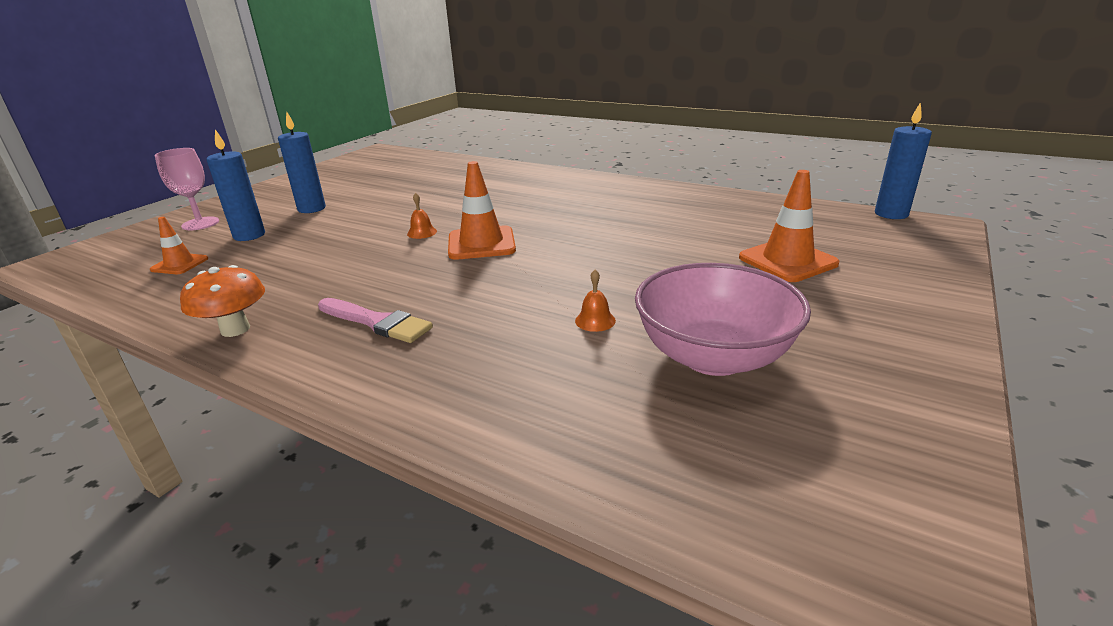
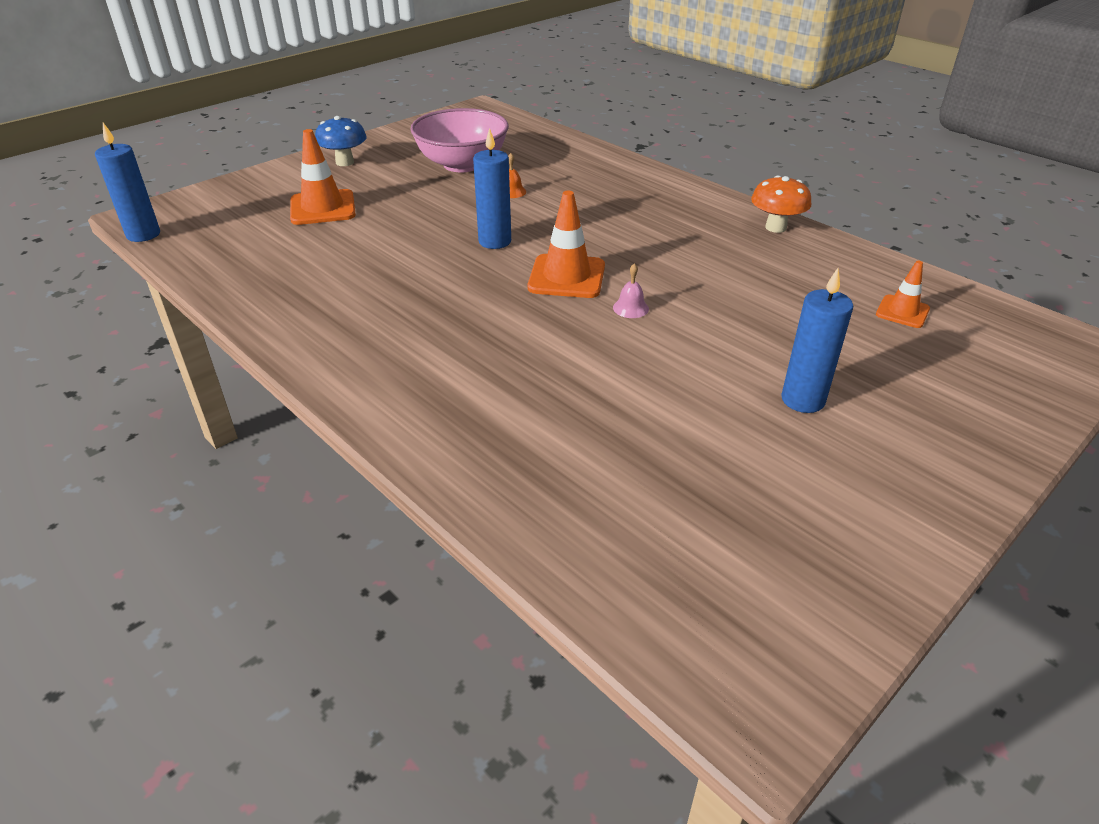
camera: 165 degrees left, 10 degrees up
pink goblet [155,148,219,230] -> none
blue candle [207,129,265,241] -> blue candle moved to [473,128,511,249]
pink brush [318,298,433,343] -> none
orange bell [407,193,437,239] -> pink bell [613,263,649,318]
none -> blue mushroom [315,116,367,166]

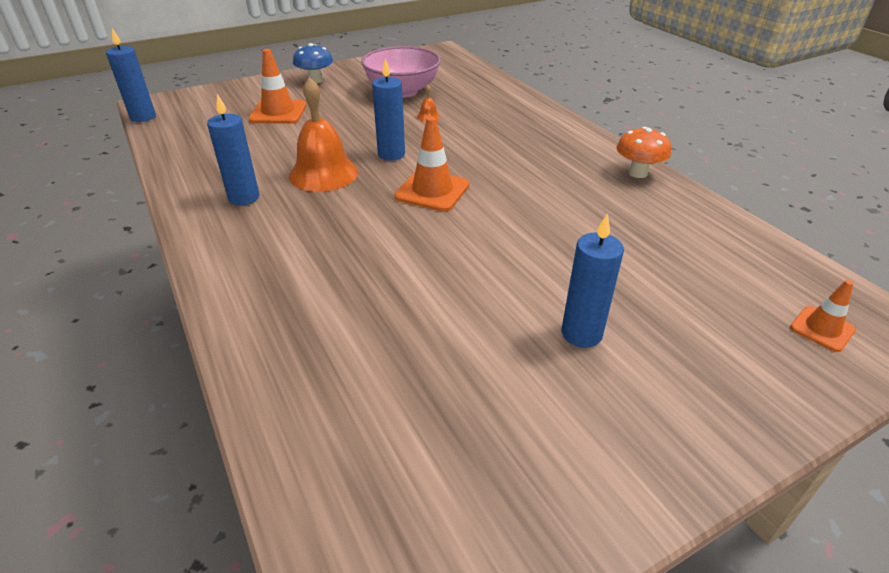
camera: 15 degrees right, 0 degrees up
pink bell [613,263,649,318] -> none
orange traffic cone [876,261,930,328] -> orange traffic cone moved to [790,280,856,352]
none -> blue candle [207,94,259,205]
none -> orange bell [289,77,358,192]

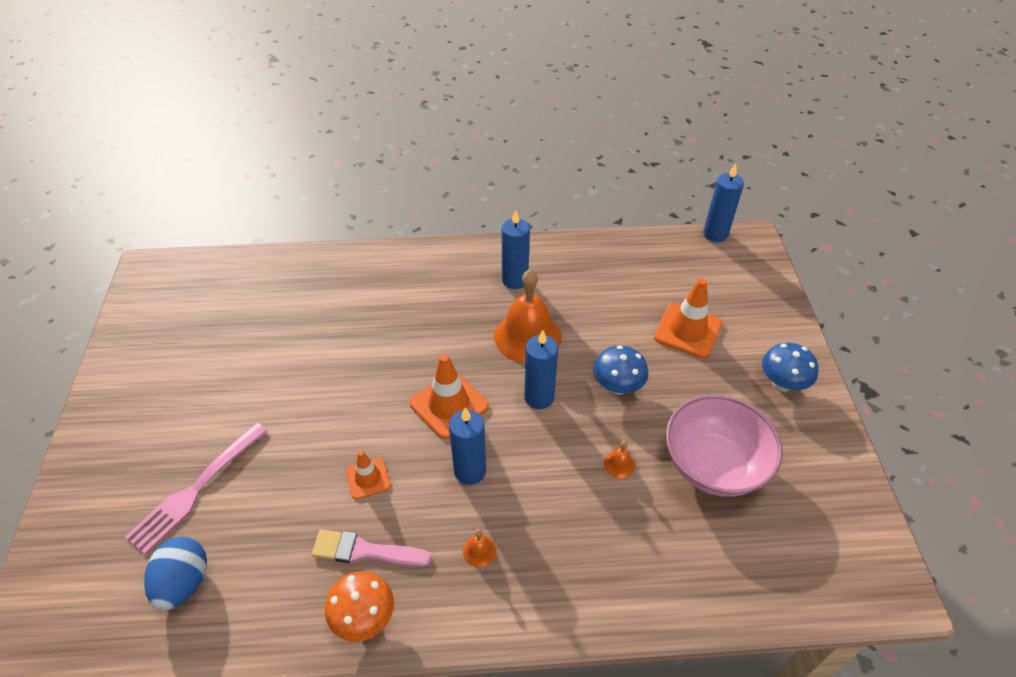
camera: 115 degrees right, 10 degrees up
blue candle [561,213,624,348] -> blue candle moved to [449,407,486,485]
orange traffic cone [790,280,856,352] -> orange traffic cone moved to [346,450,391,500]
none -> pink fork [125,422,267,555]
none -> blue egg [144,537,207,611]
none -> pink brush [311,530,432,567]
none -> orange bell [463,529,497,567]
none -> blue mushroom [593,345,648,395]

